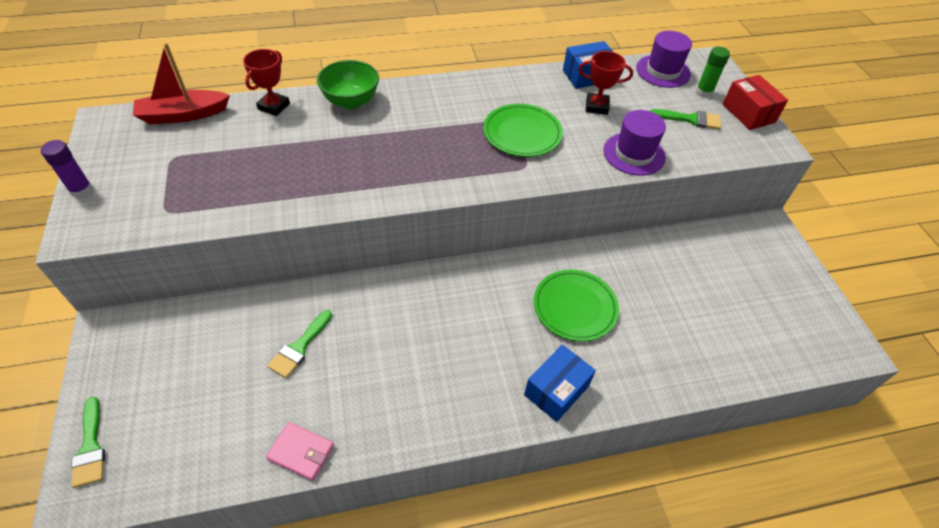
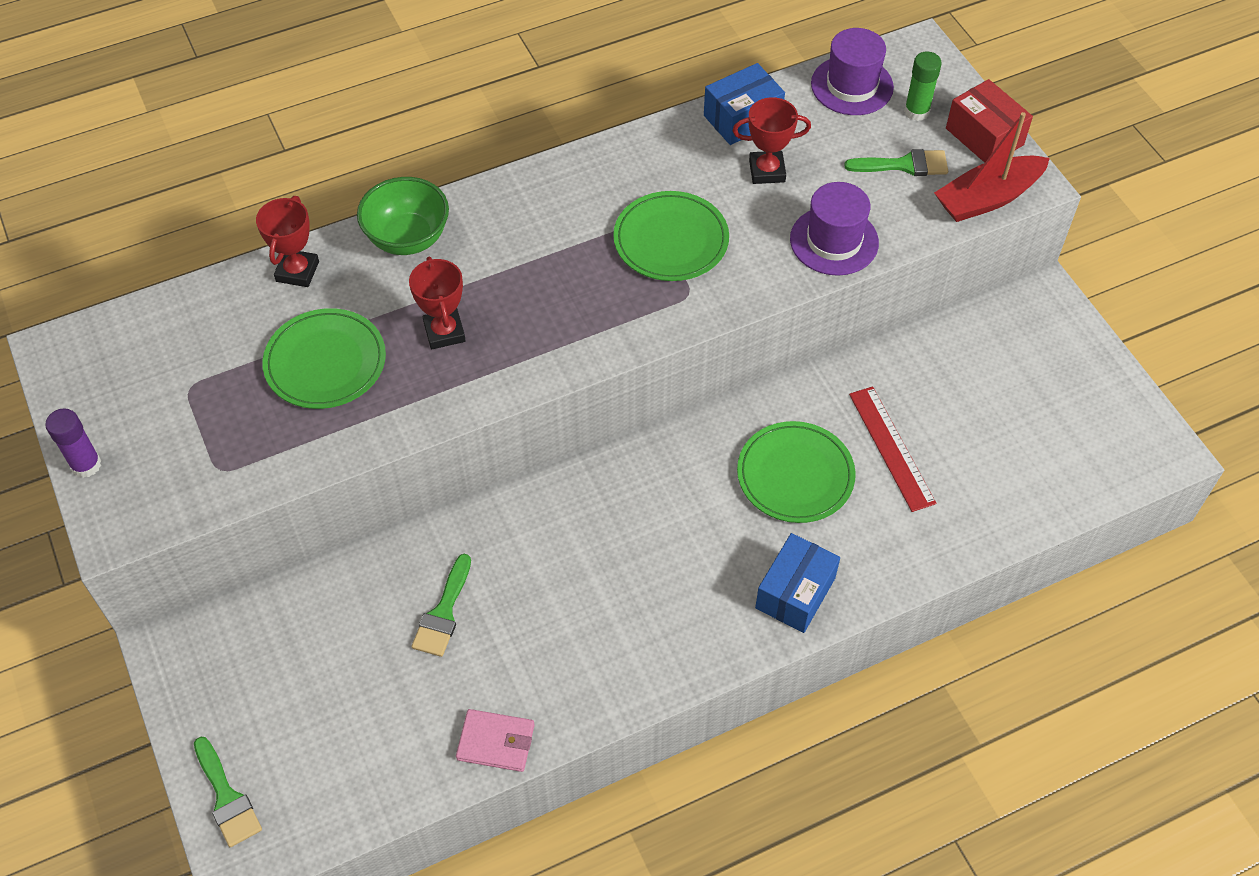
camera: 10 degrees left, 5 degrees up
red boat [133,43,230,124] -> red boat moved to [934,112,1050,222]
none -> green plate [262,308,386,409]
none -> red trophy [409,256,466,349]
none -> red ruler [849,386,936,512]

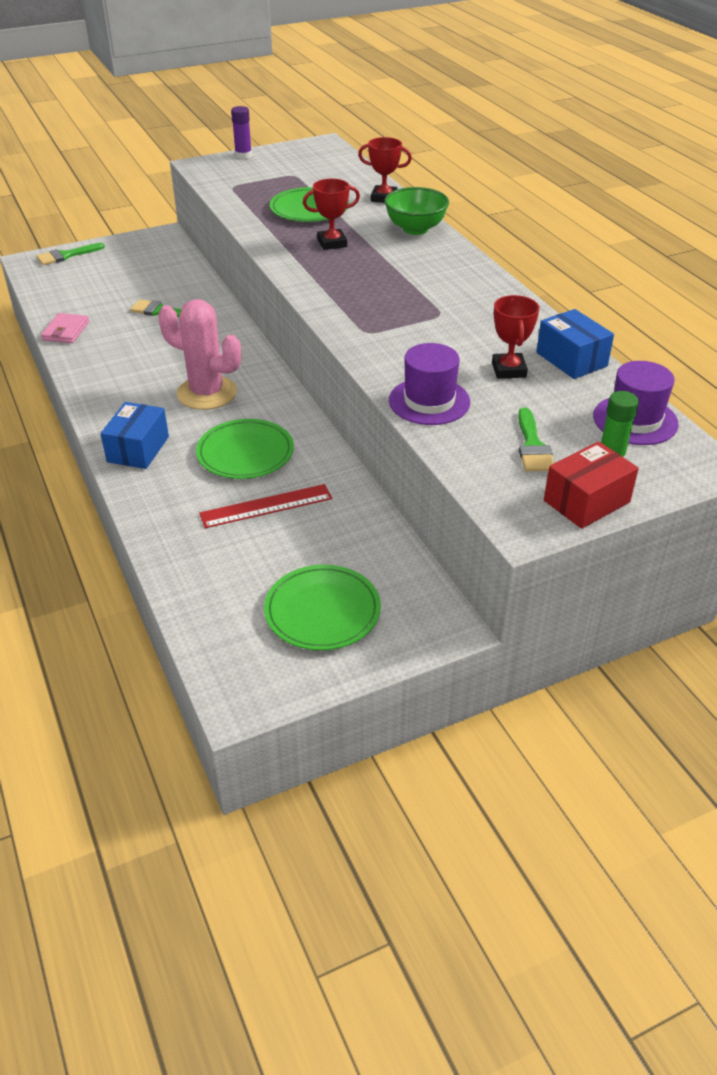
camera: 90 degrees right, 15 degrees down
green plate [613,191,729,281] -> green plate moved to [264,564,381,650]
blue box [755,533,840,633] -> blue box turned 75 degrees clockwise [100,402,169,469]
red boat [934,112,1050,222] -> none
none -> pink cactus [158,299,241,410]

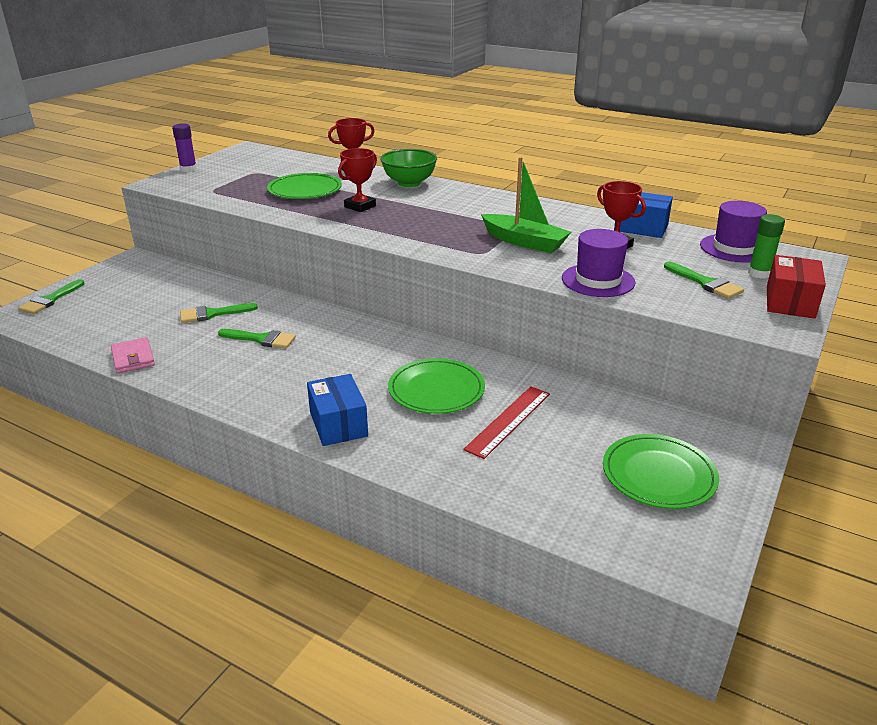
camera: 35 degrees left, 10 degrees down
pink cactus [158,299,241,410] -> none
none -> green brush [218,329,296,348]
none -> green boat [481,157,571,253]

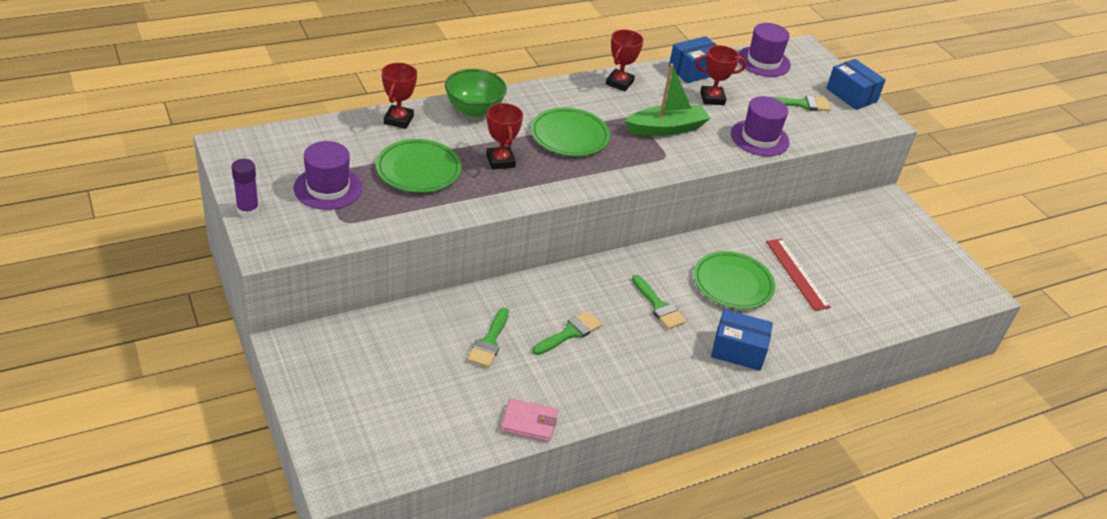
camera: 60 degrees left, 10 degrees up
green brush [18,279,85,314] -> green brush moved to [632,275,686,329]
green plate [603,434,719,509] -> green plate moved to [531,108,610,156]
green glue stick [748,214,785,278] -> none
red box [767,255,826,319] -> blue box [826,59,886,110]
none -> purple hat [294,141,362,210]
none -> red trophy [606,29,644,91]

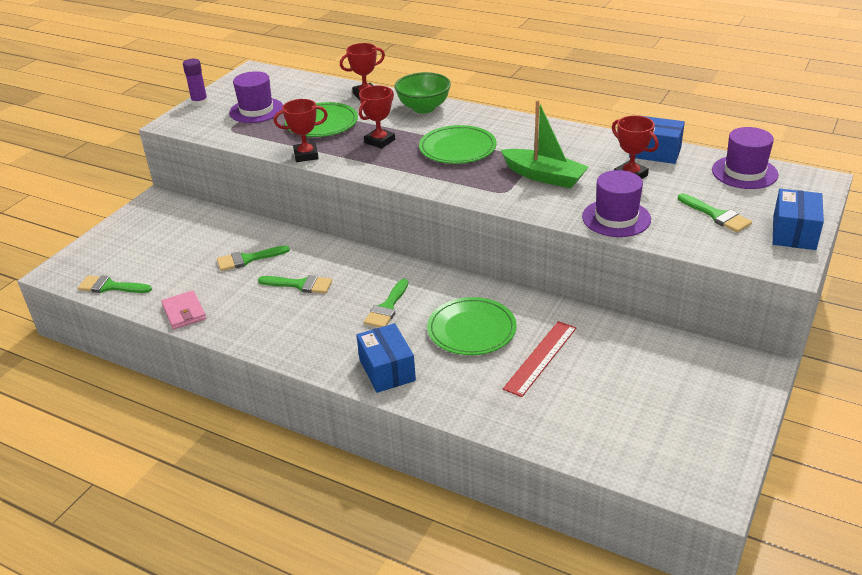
camera: 60 degrees right, 5 degrees down
red trophy [606,29,644,91] -> red trophy moved to [274,99,328,162]
none -> green brush [78,275,152,293]

